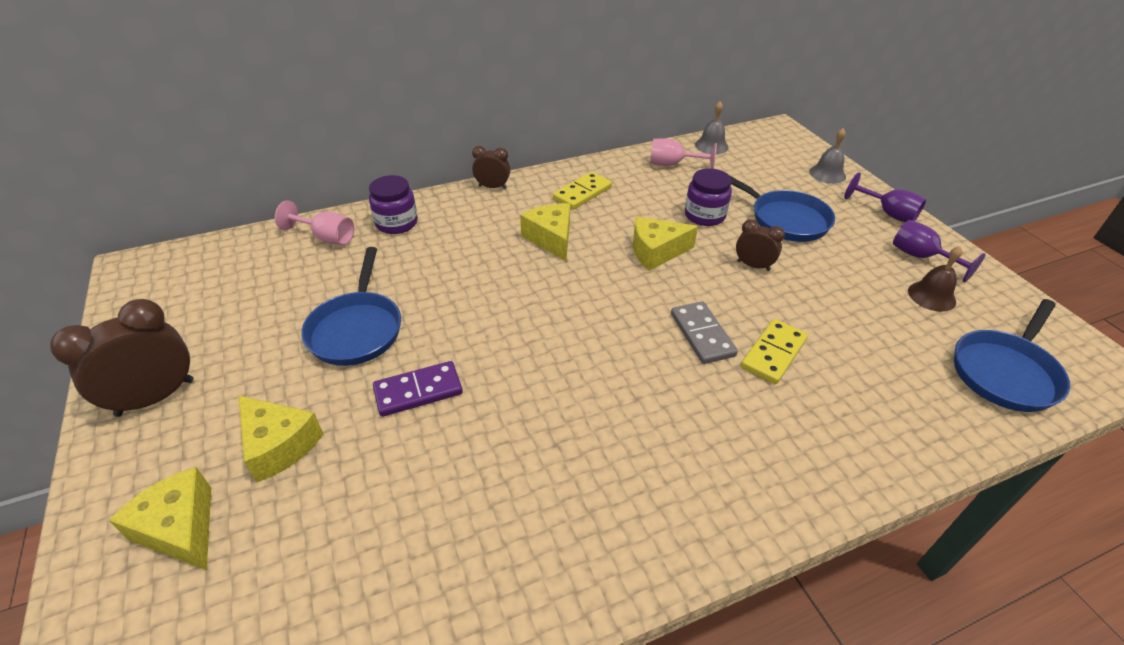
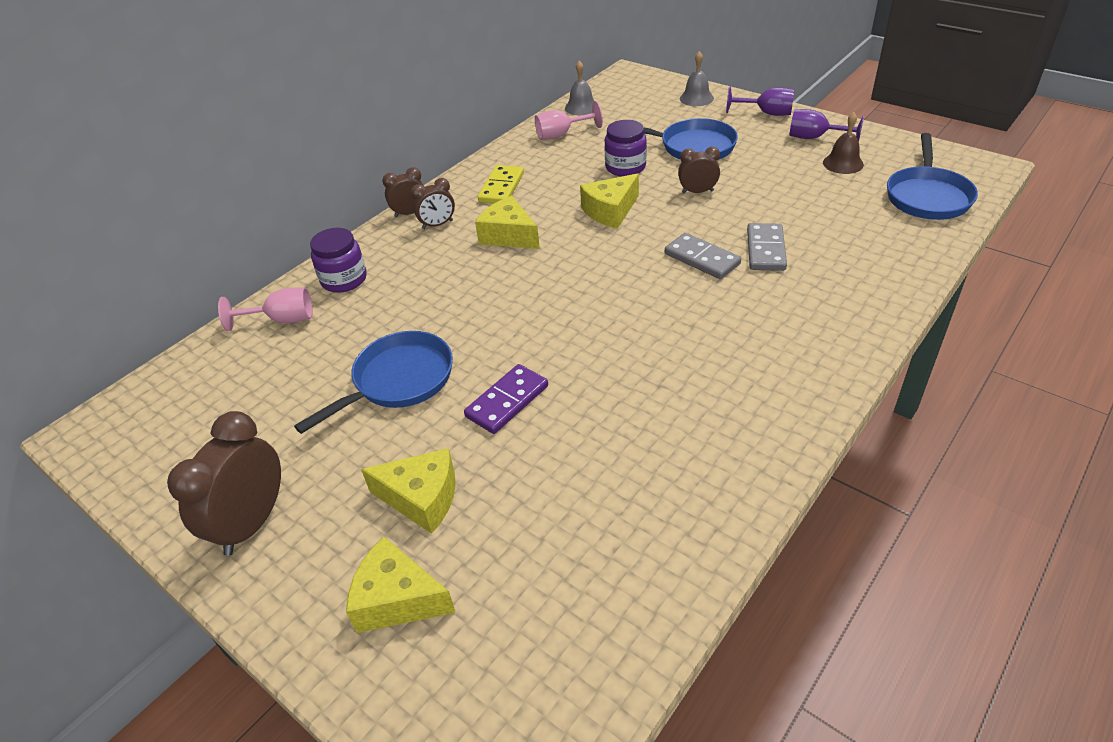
camera: 25 degrees left, 0 degrees up
blue pan [301,247,401,366] -> blue pan turned 105 degrees counterclockwise [294,331,453,434]
yellow domino [741,319,808,384] -> grey domino [747,223,787,271]
none -> brown clock [411,178,455,229]

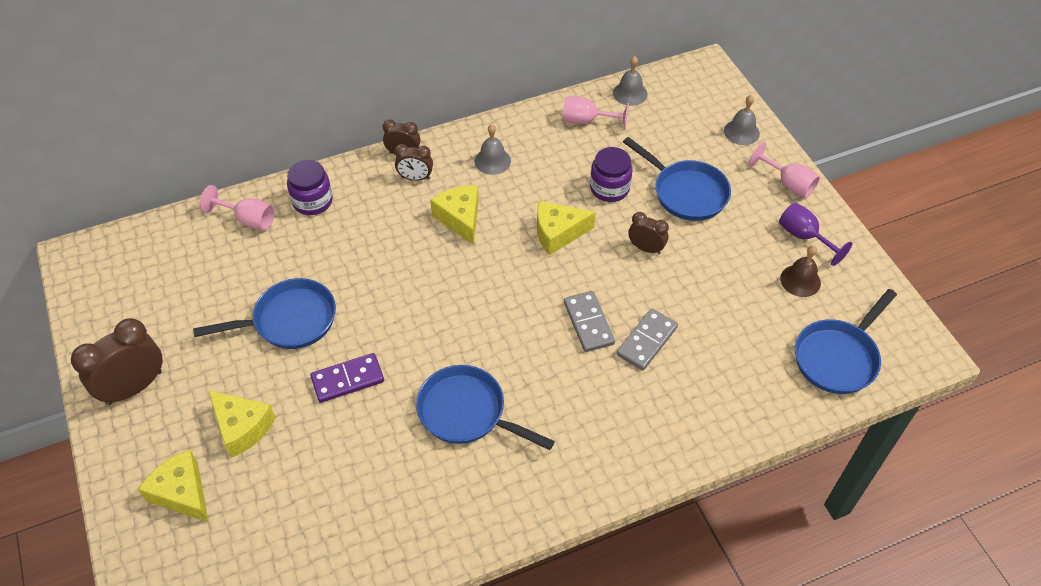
camera: 25 degrees right, 10 degrees up
yellow domino [478,165,524,204] -> grey bell [475,124,511,175]
purple goblet [726,86,794,116] -> pink goblet [748,142,820,198]
none -> blue pan [416,365,555,450]

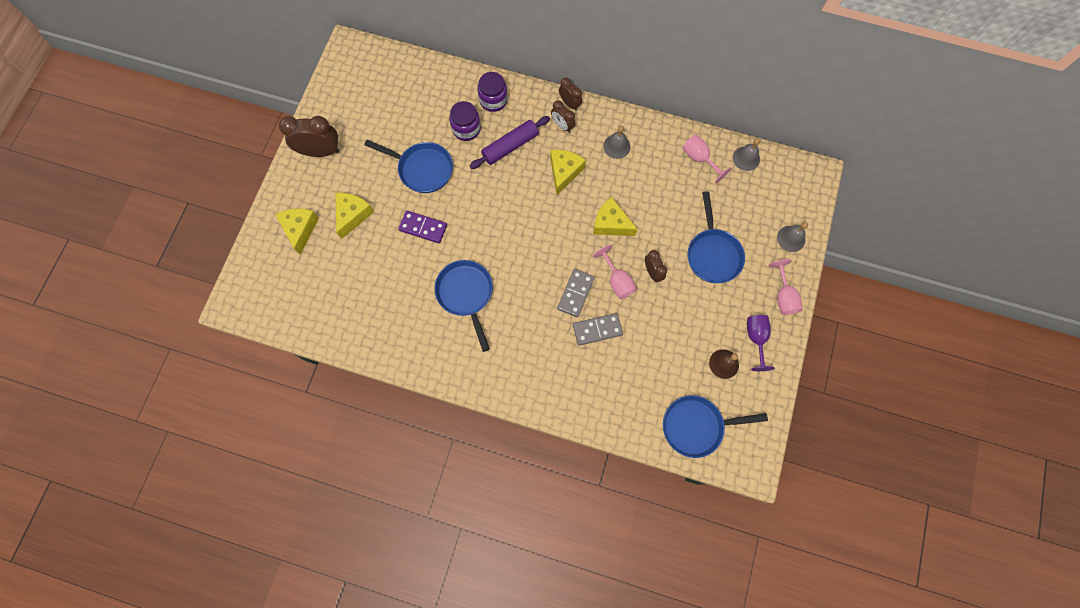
camera: 40 degrees right, 20 degrees up
pink goblet [200,185,275,230] -> pink goblet moved to [593,245,637,299]
yellow cheese [208,390,276,458] -> yellow cheese turned 150 degrees counterclockwise [336,193,374,239]
purple jar [590,147,632,202] -> purple jar moved to [449,101,481,141]
none -> purple rolling pin [470,116,550,169]

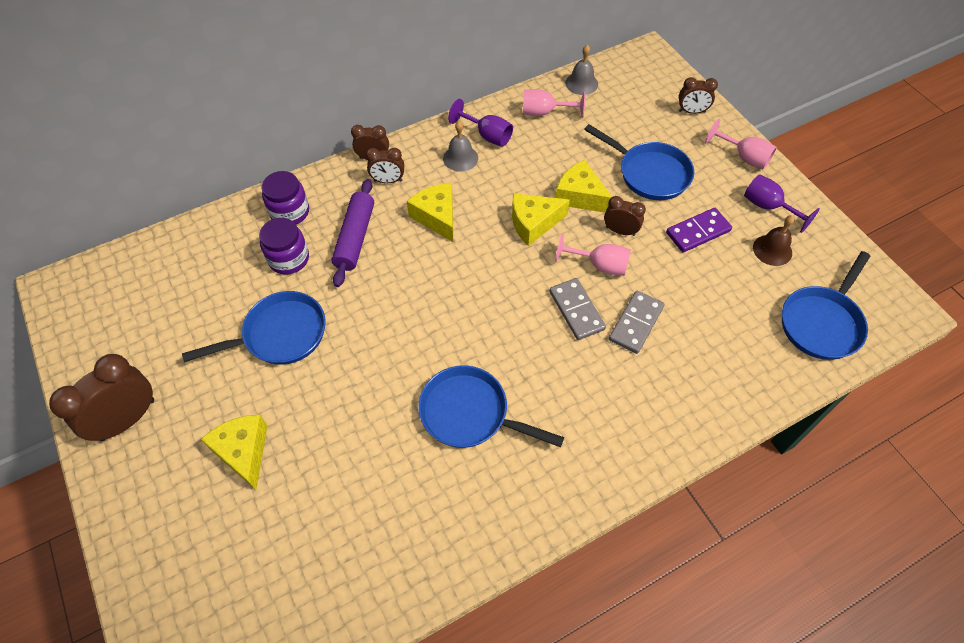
camera: 45 degrees left, 15 degrees down
yellow cheese [275,208,319,255] -> yellow cheese moved to [555,160,612,213]
purple domino [398,210,447,243] -> purple domino moved to [666,208,732,252]
grey bell [777,222,808,252] -> brown clock [679,77,718,114]
none -> purple goblet [448,99,513,147]

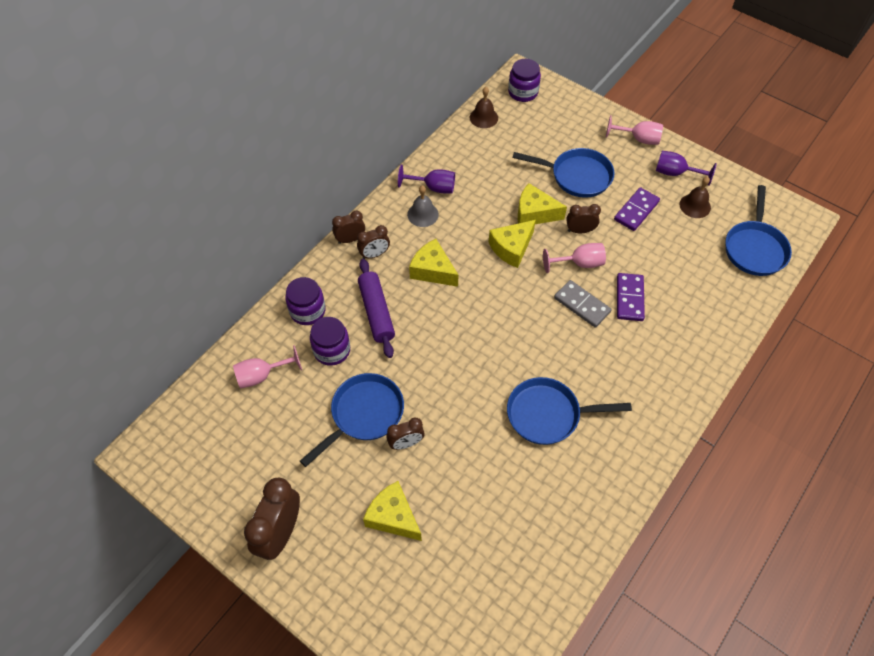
camera: 25 degrees left, 0 degrees up
pink goblet [523,89,585,118] -> pink goblet moved to [233,345,302,388]
grey bell [565,45,598,95] -> brown bell [470,87,498,128]
grey domino [609,291,665,354] -> purple domino [617,273,645,321]
brown clock [679,77,718,114] -> brown clock moved to [386,418,425,450]
none -> purple jar [508,59,541,102]

